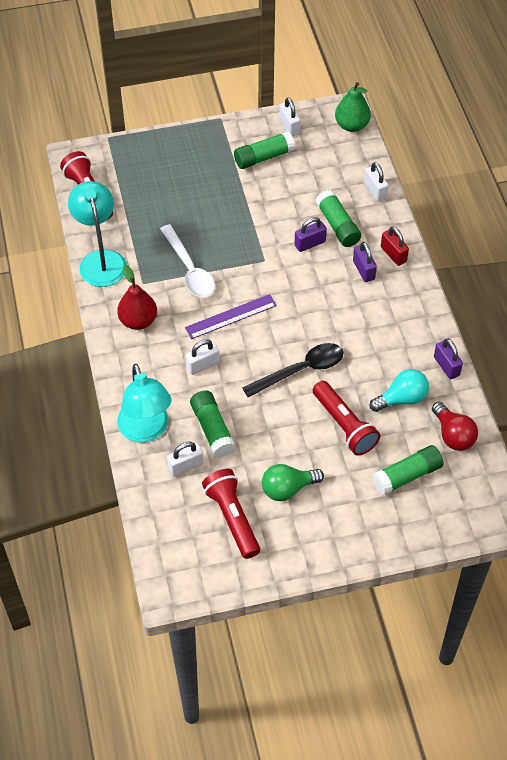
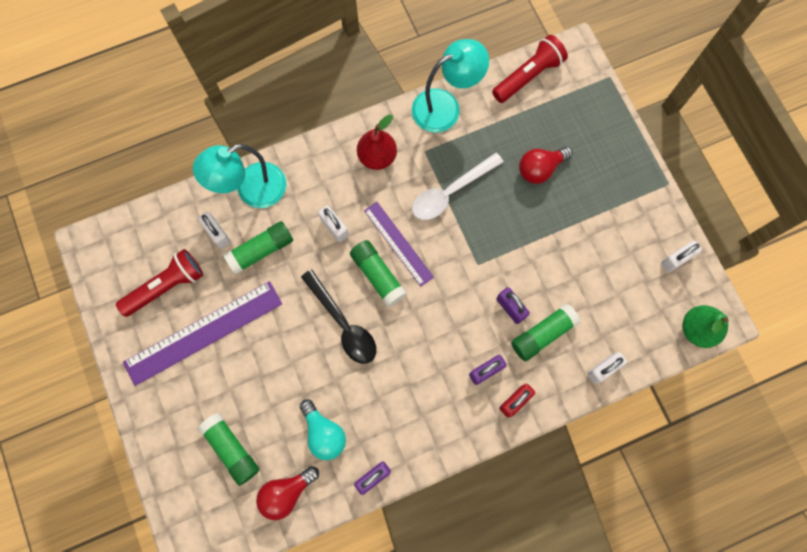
camera: 80 degrees right, 20 degrees up
green glue stick [234,131,295,169] -> green glue stick moved to [350,240,407,307]
green light bulb [262,464,324,501] -> purple ruler [123,281,282,386]
red flashlight [313,381,380,456] -> none
none -> red light bulb [519,147,573,184]

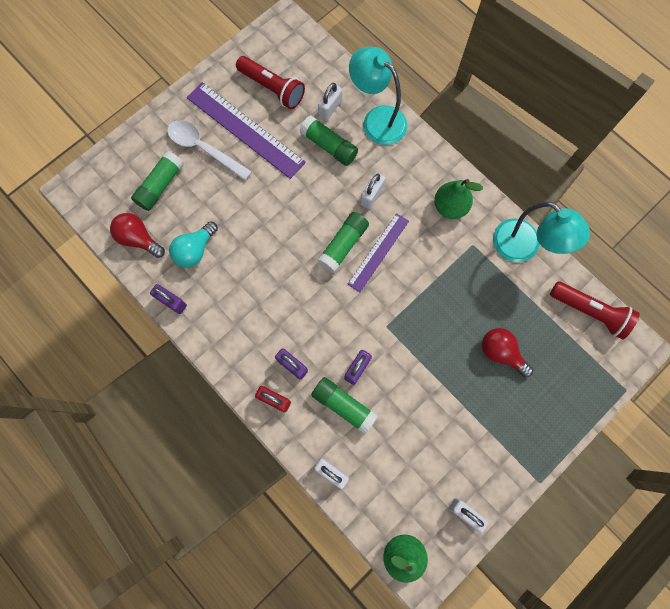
camera: 70 degrees right, 0 degrees up
black spoon [301,269,376,364] -> none
red pear [357,114,397,170] -> green pear [434,179,483,219]
white spoon [412,153,504,220] -> white spoon moved to [167,120,252,181]

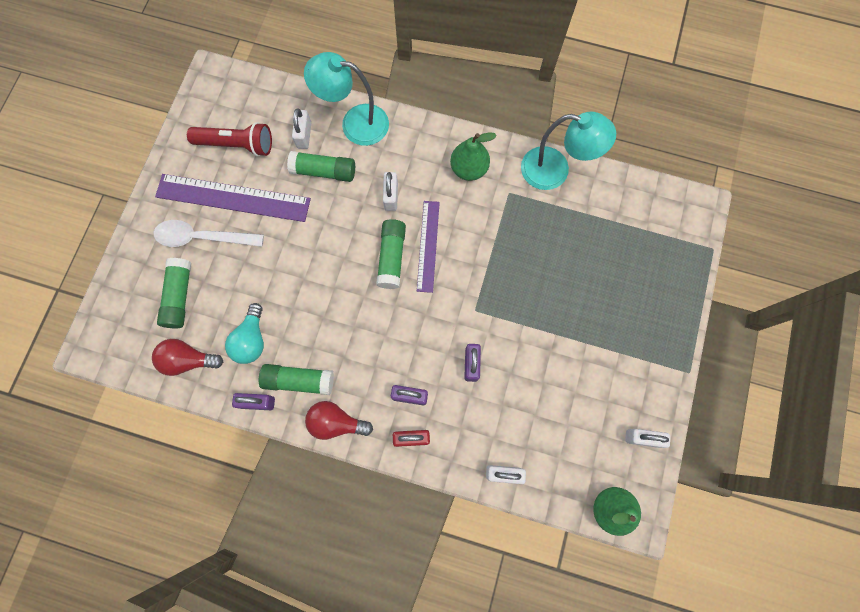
camera: 30 degrees left, 0 degrees up
green glue stick [311,377,378,434] -> green glue stick moved to [259,364,334,395]
red light bulb [482,328,533,378] -> red light bulb moved to [305,401,373,440]
red flashlight [550,281,640,340] -> none

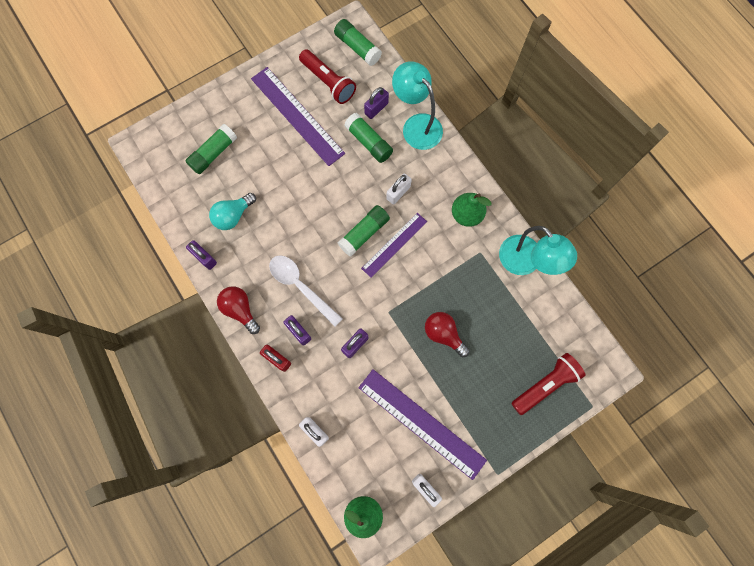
camera: 40 degrees right, 0 degrees up
red light bulb [152,339,223,376] -> red light bulb moved to [425,312,470,357]
white spoon [154,220,264,247] -> white spoon moved to [269,256,343,327]
green glue stick [259,364,334,395] -> green glue stick moved to [334,19,382,66]
white padlock [292,108,311,149] -> purple padlock [364,87,389,119]
none -> purple ruler [358,369,487,480]
none -> red flashlight [511,353,586,415]

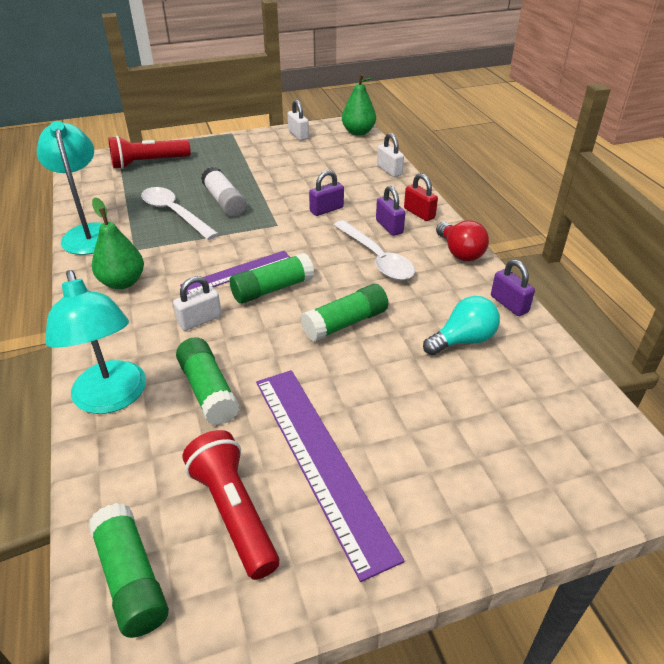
camera: 165 degrees left, 35 degrees down
green glue stick [185,124,237,174] -> green glue stick moved to [301,284,388,342]
purple ruler [358,369,487,480] -> none
purple padlock [364,87,389,119] -> none
red light bulb [425,312,470,357] -> white glue stick [201,167,247,217]
none -> white spoon [141,187,219,240]

